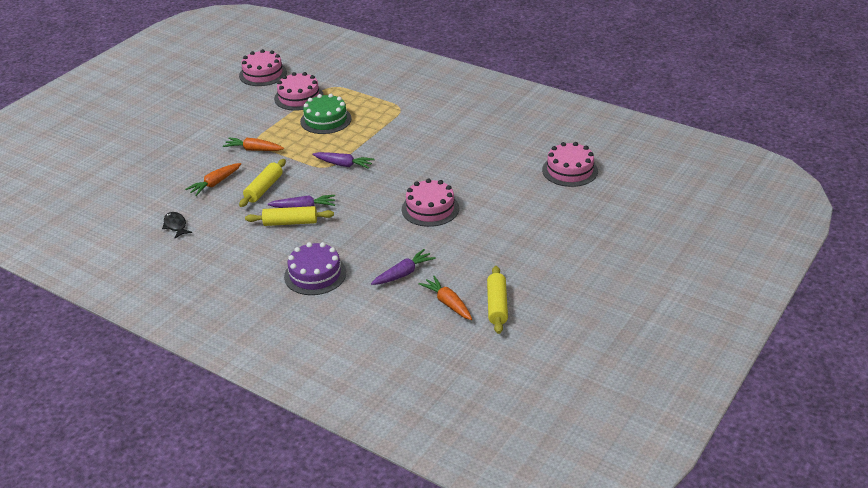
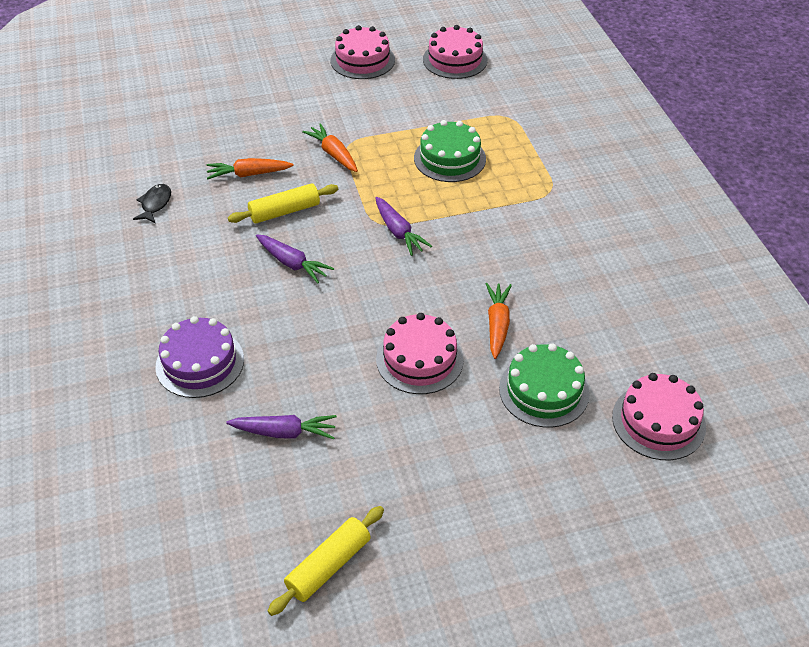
camera: 40 degrees right, 10 degrees up
yellow rolling pin [245,206,334,226] -> none
pink cake [274,72,324,111] -> pink cake moved to [331,25,395,79]
orange carrot [419,276,472,320] -> orange carrot moved to [486,283,512,359]
none -> green cake [499,343,590,428]

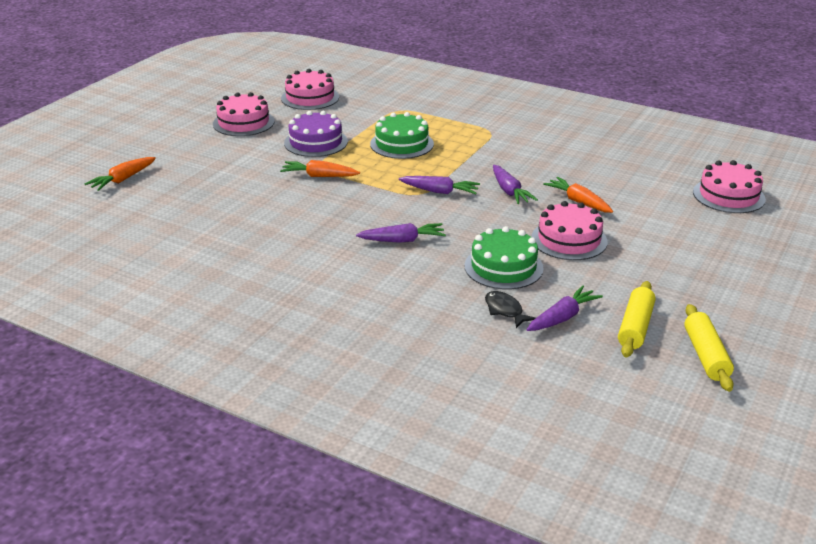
camera: 45 degrees left, 15 degrees down
black fish [133,184,171,223] -> black fish moved to [485,291,536,328]
purple cake [155,316,244,398] -> purple cake moved to [284,111,348,157]
orange carrot [207,158,294,180] -> orange carrot moved to [85,157,156,191]
yellow rolling pin [228,183,338,223] -> yellow rolling pin moved to [618,281,656,357]
green cake [499,343,590,428] -> green cake moved to [464,226,544,289]
none -> purple carrot [493,165,538,204]

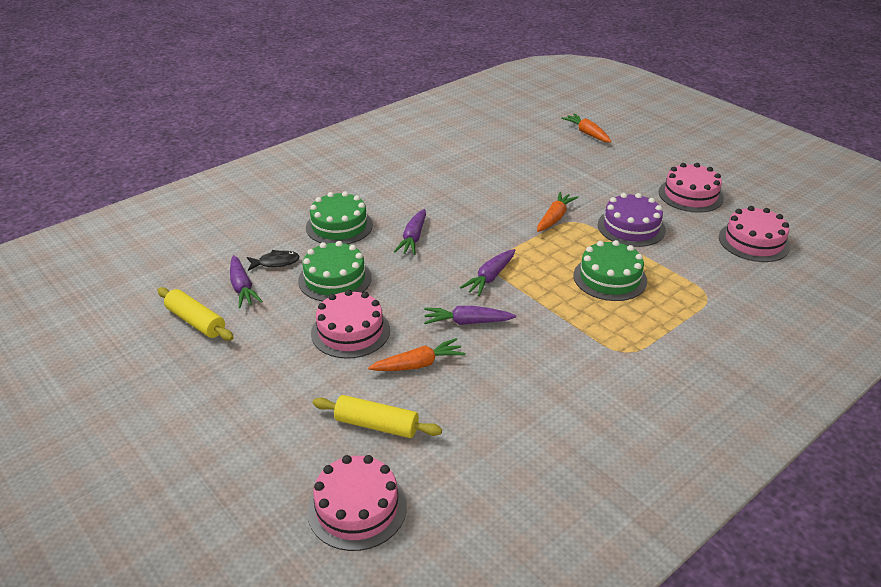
camera: 110 degrees right, 5 degrees up
yellow rolling pin [684,304,734,392] -> yellow rolling pin moved to [313,395,442,438]
none -> green cake [306,191,373,244]

